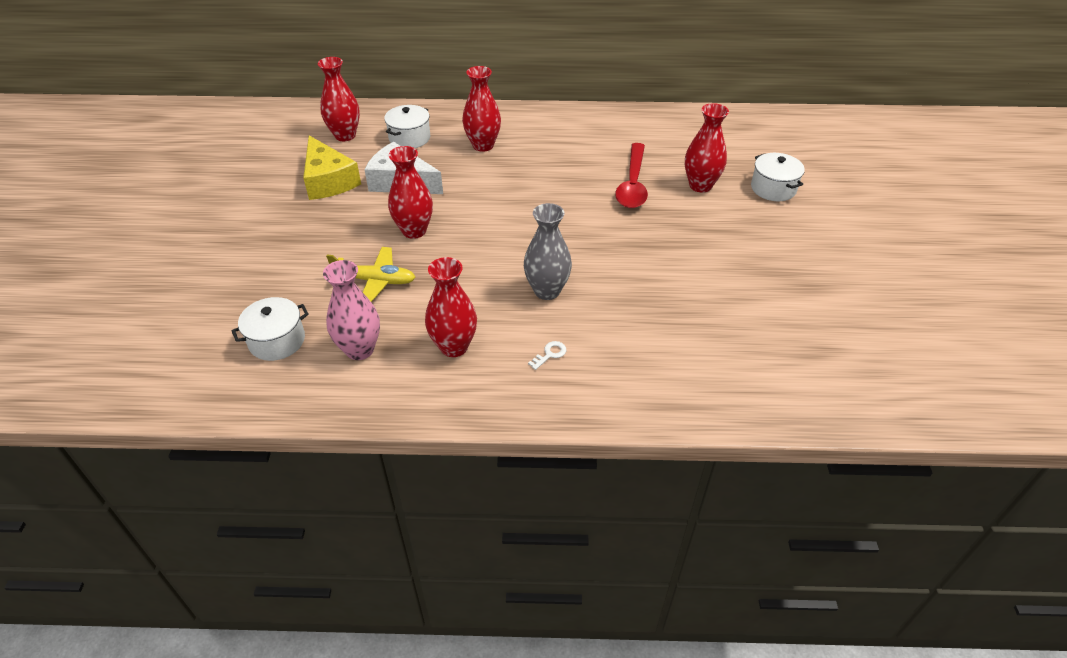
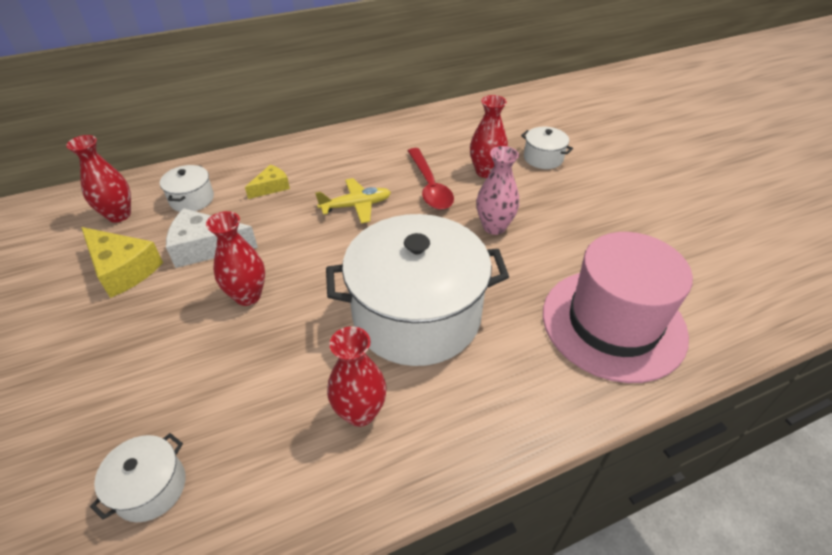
camera: 25 degrees left, 0 degrees up
pink vase [323,260,380,360] -> pink vase moved to [476,146,519,235]
yellow plane [326,247,416,302] -> yellow plane moved to [315,178,391,223]
red vase [462,66,501,152] -> yellow cheese [245,164,290,199]
grey vase [524,203,572,300] -> white pot [326,214,509,366]
white key [528,341,566,370] -> none
none -> pink hat [543,232,693,383]

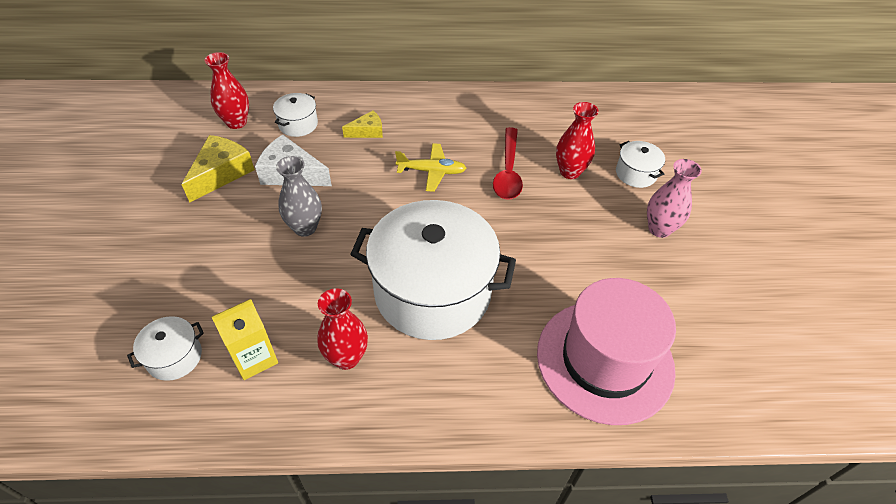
camera: 20 degrees right, 5 degrees up
yellow cheese [81,227,163,298] -> yellow cheese turned 120 degrees counterclockwise [181,135,255,202]
red vase [206,211,265,306] -> grey vase [276,156,322,237]
pink vase [476,146,519,235] -> pink vase moved to [647,159,702,238]
none -> yellow carton [212,299,278,380]

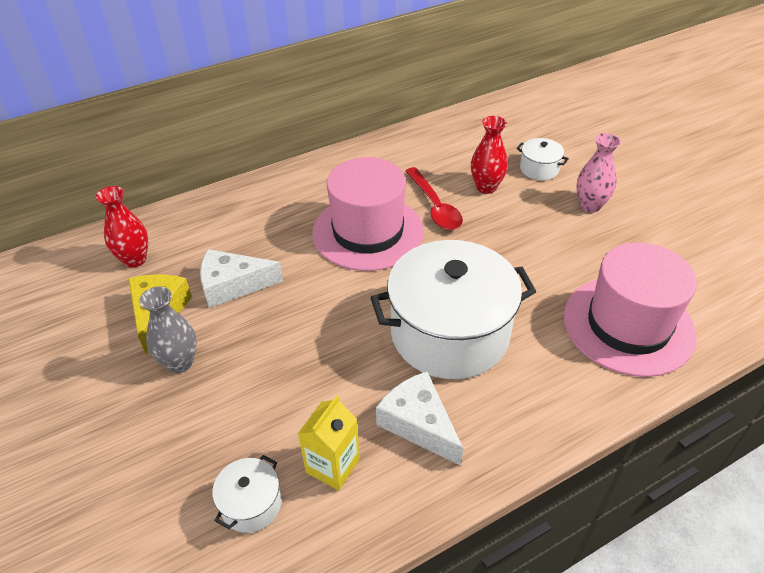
camera: 25 degrees left, 5 degrees down
white pot [273,93,318,137] -> none
grey vase [276,156,322,237] -> grey vase moved to [139,286,197,373]
red vase [317,288,368,370] -> white cheese [376,371,463,466]
yellow cheese [342,111,383,138] -> none
yellow plane [395,143,467,192] -> pink hat [312,157,424,271]

